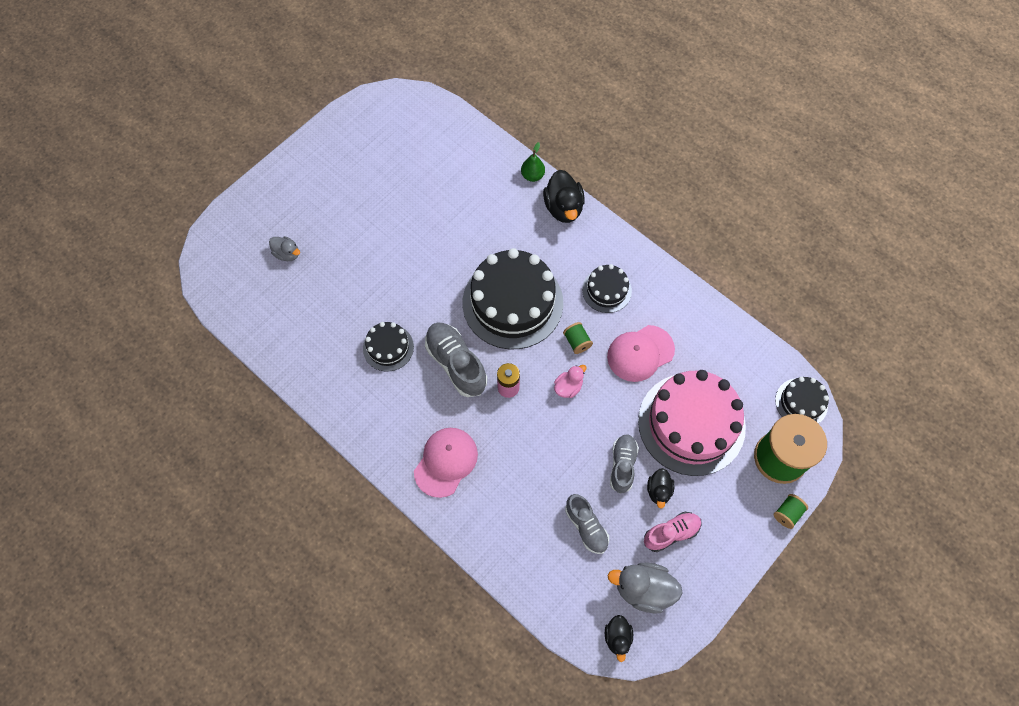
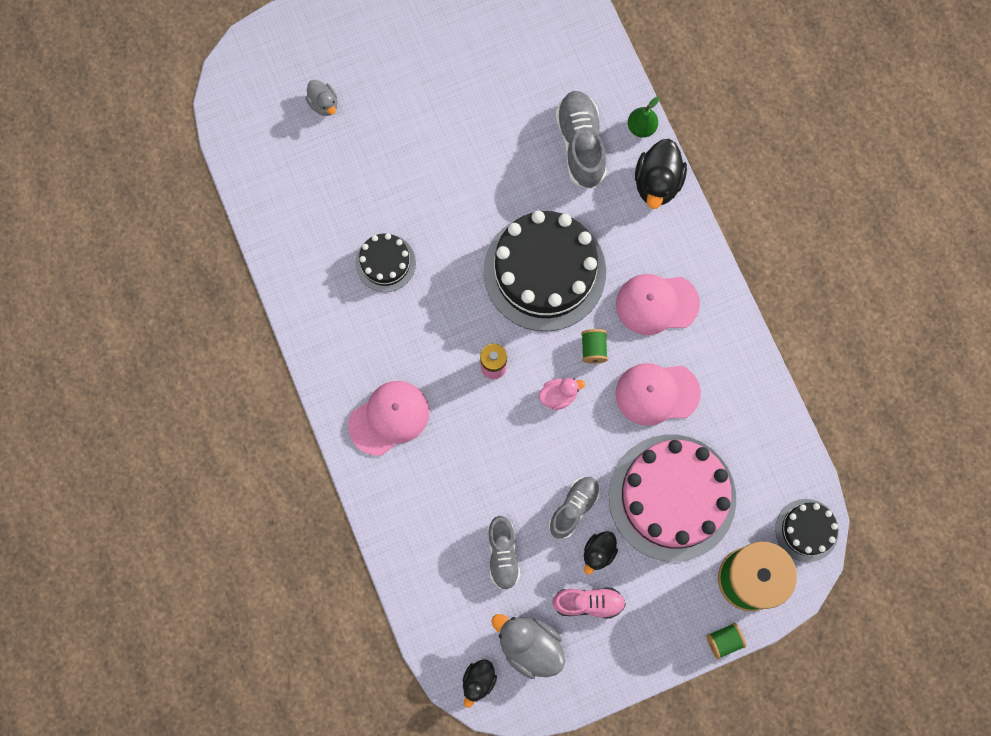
camera: 25 degrees right, 10 degrees up
grey shoe [425,323,487,397] -> grey shoe moved to [555,91,607,189]
black cake [582,264,632,313] -> pink cap [616,274,700,335]

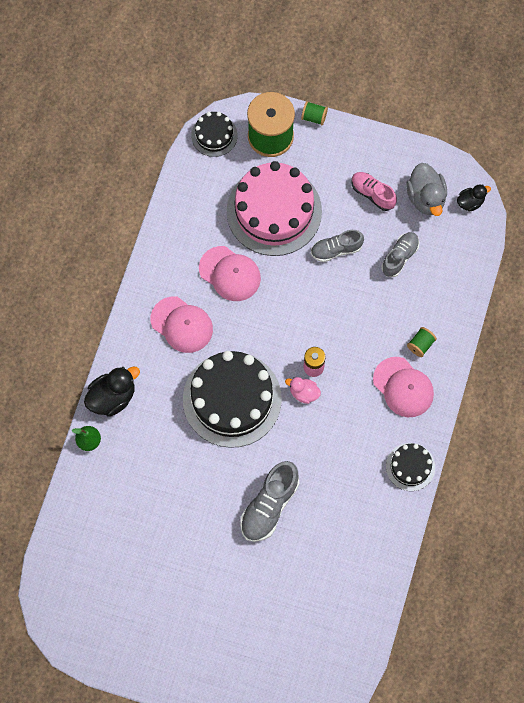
camera: 140 degrees left, 5 degrees down
grey duck [306,80,337,116] -> none
pink cap [348,381,429,455] -> pink cap turned 135 degrees counterclockwise [373,357,434,417]
black cake [355,233,416,292] -> black cake moved to [386,443,435,491]
pink duck [539,378,585,410] -> pink duck moved to [285,377,321,404]
grey shoe [555,91,607,189] -> grey shoe moved to [240,461,299,542]
green spool [581,329,608,364] -> green spool moved to [407,327,437,357]
black duck [584,531,618,575] -> none

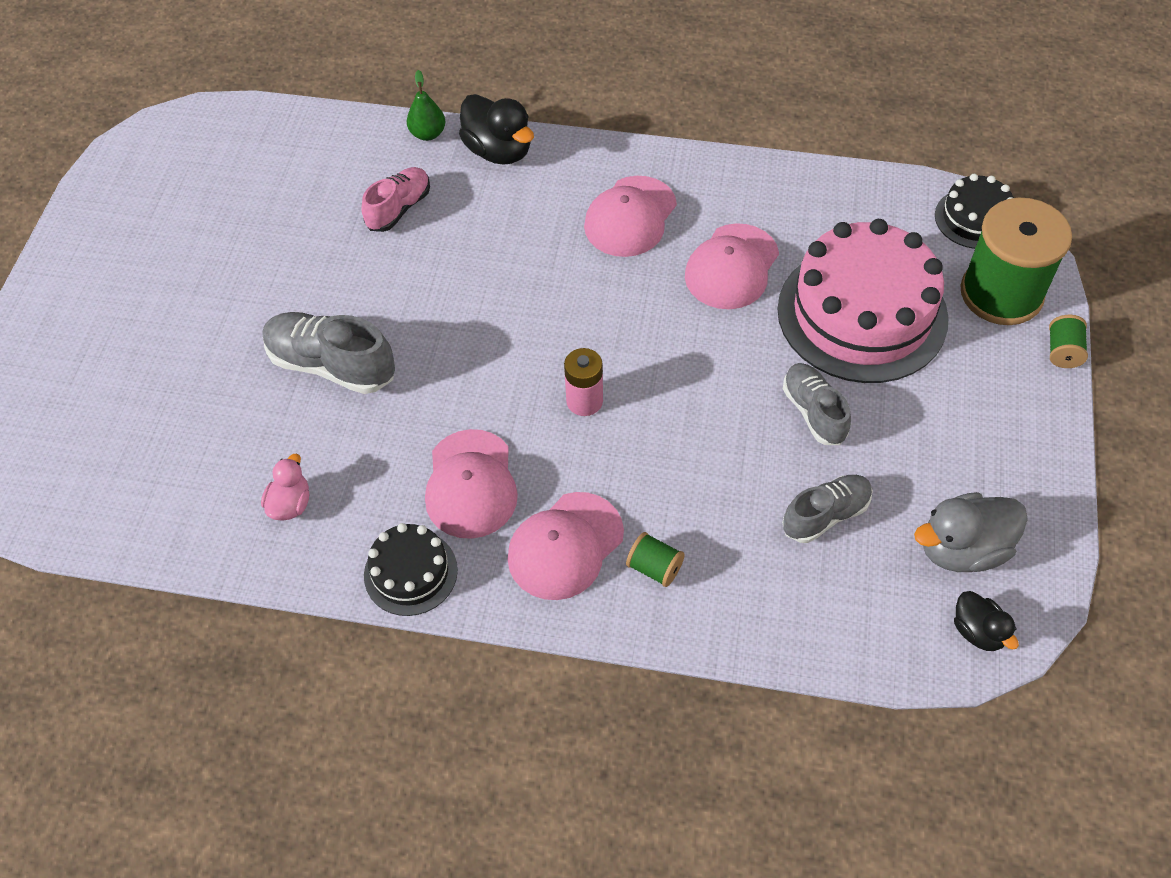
camera: 85 degrees right, 15 degrees down
black cake [183,351,282,448] -> none
pink duck [285,377,321,404] -> pink duck moved to [261,454,309,520]
pink shoe [352,172,397,211] -> pink shoe moved to [361,167,430,232]
grey shoe [381,232,419,277] -> grey shoe turned 60 degrees counterclockwise [782,475,873,543]
none -> pink cap [425,429,518,539]

